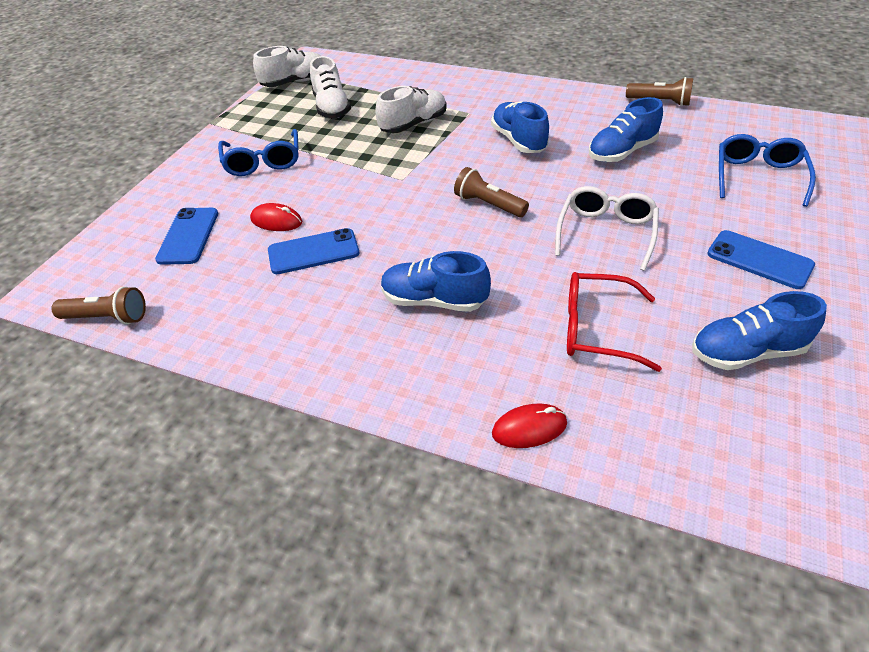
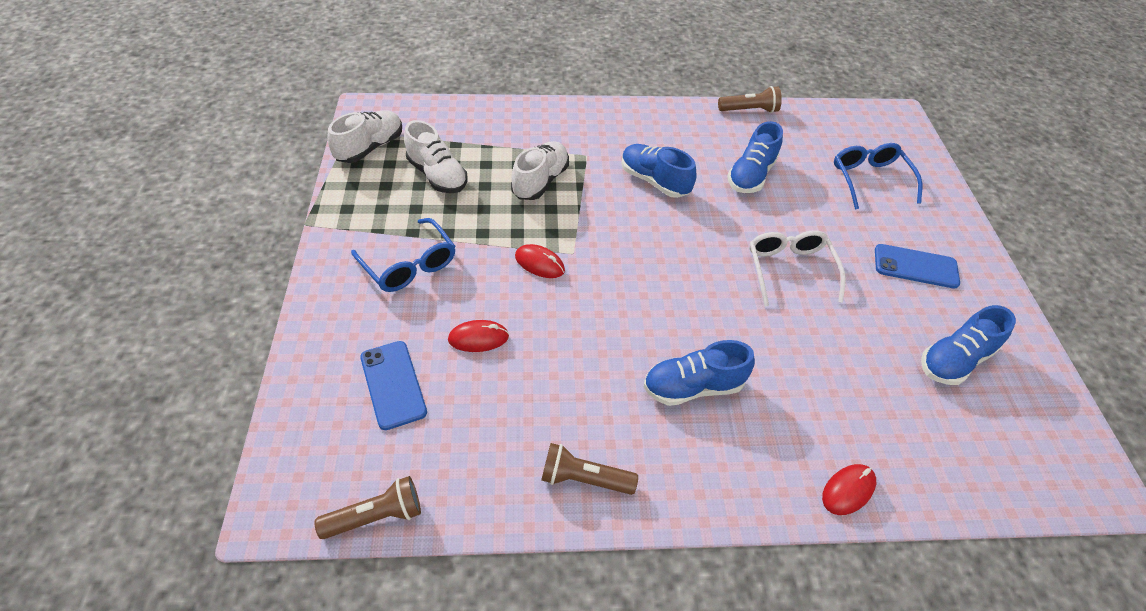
camera: 30 degrees left, 5 degrees up
blue phone [268,228,359,274] -> none
brown flashlight [454,167,529,217] -> brown flashlight moved to [541,443,638,495]
red glasses [567,272,662,372] -> none
none -> red mouse [515,244,565,278]

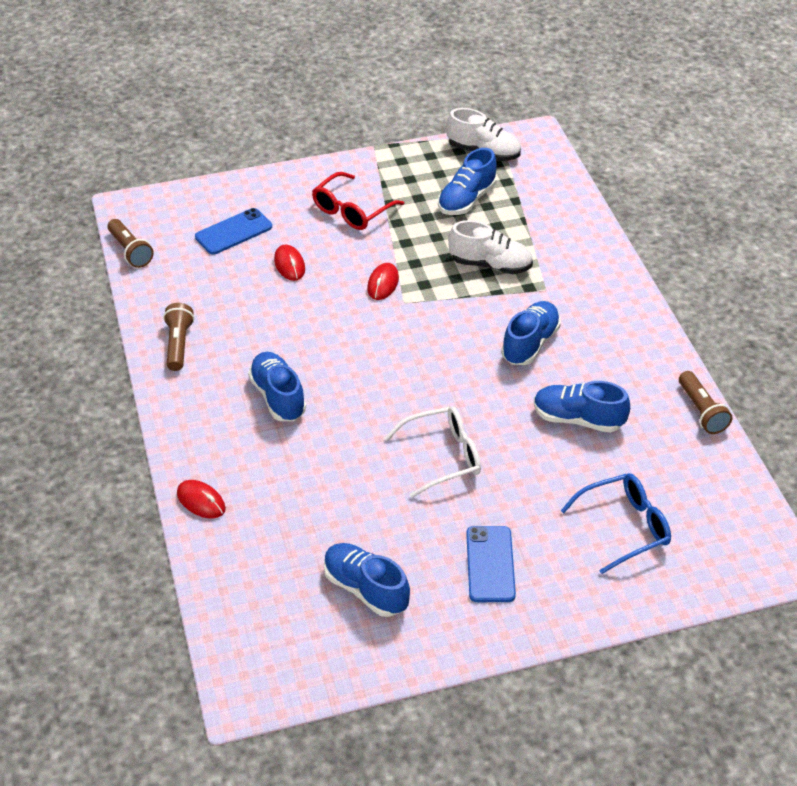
camera: 80 degrees right, 5 degrees down
blue glasses [351,218,455,292] -> red glasses [312,172,404,230]
white shoe [404,120,467,193] -> blue shoe [438,148,497,215]

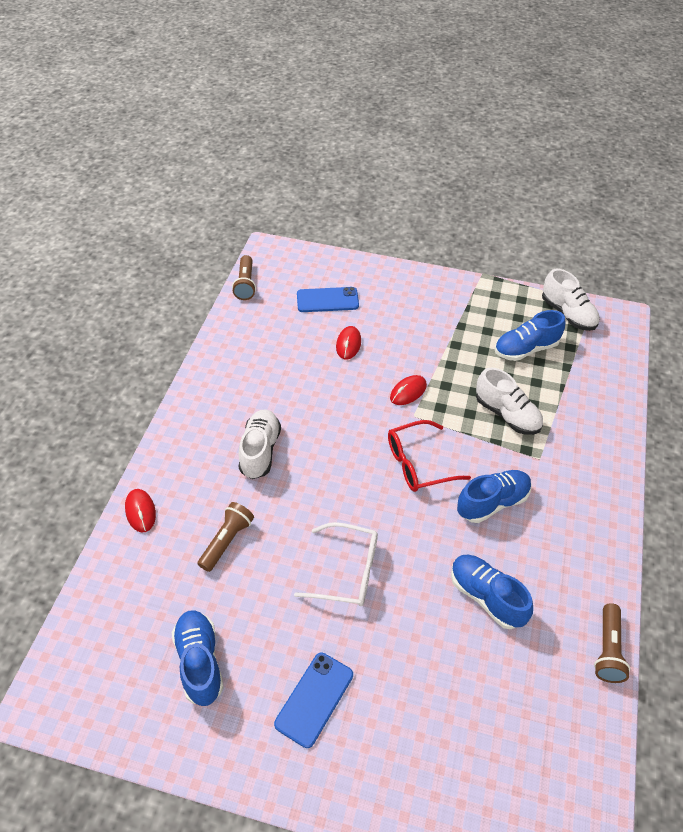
camera: 30 degrees right, 5 degrees up
brown flashlight [163,303,194,371] -> brown flashlight moved to [198,502,254,572]
blue shoe [248,352,306,421] -> white shoe [238,409,281,479]
red glasses [312,172,404,230] -> red glasses moved to [388,420,471,492]
blue glasses [561,473,671,574] -> none

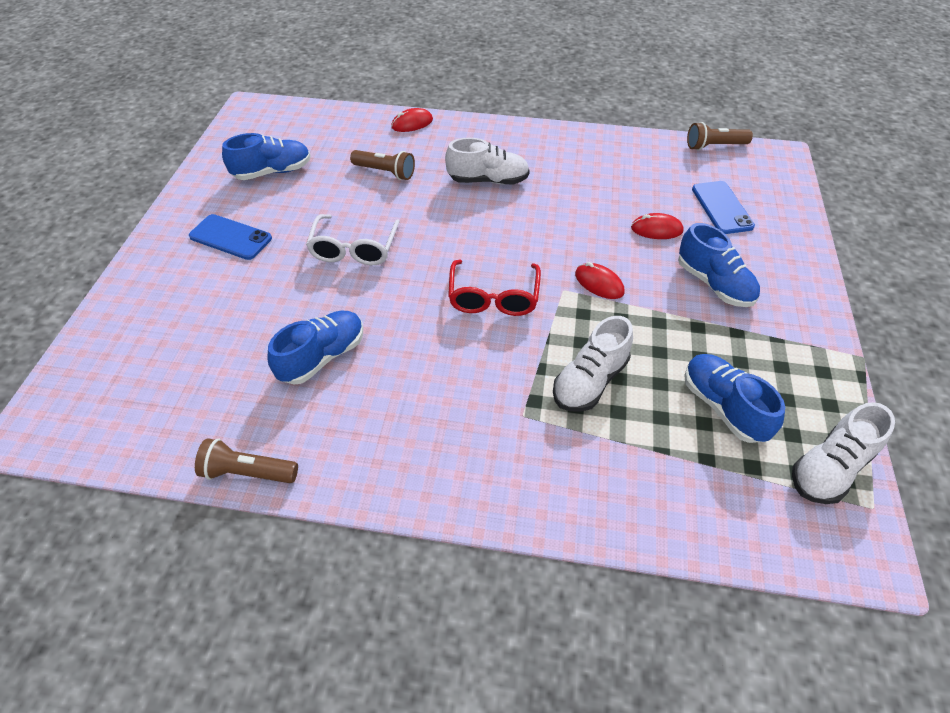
camera: 85 degrees right, 0 degrees up
red glasses [388,420,471,492] -> red glasses turned 150 degrees counterclockwise [448,260,541,316]
blue shoe [457,470,532,523] -> blue shoe moved to [678,223,760,307]

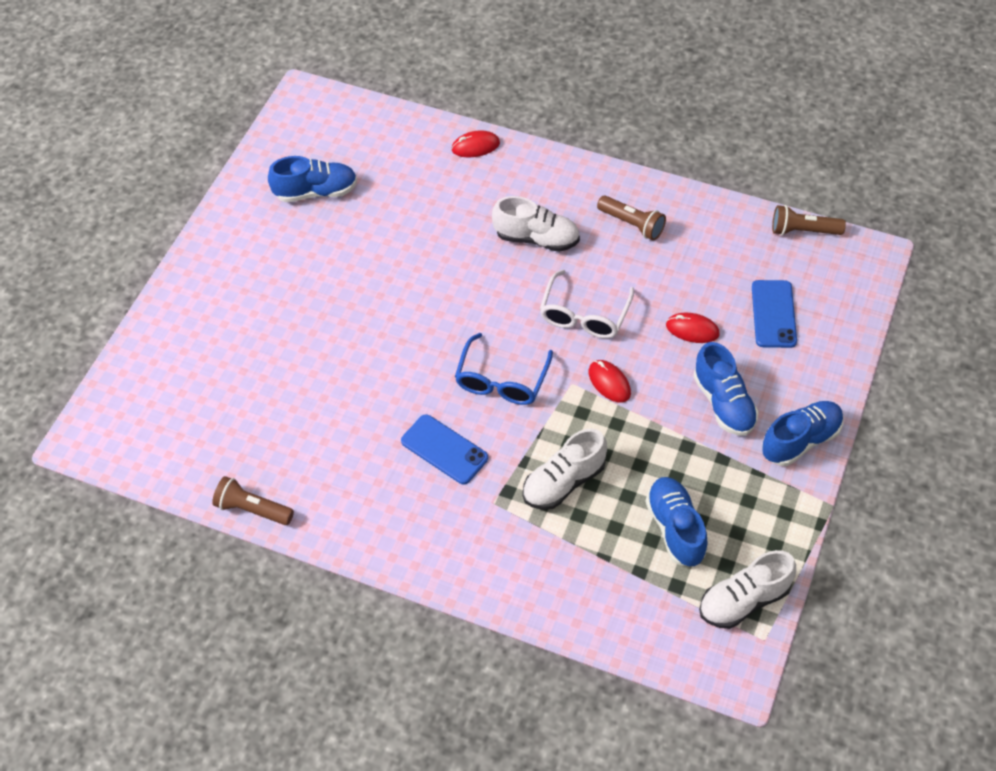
camera: 15 degrees right, 5 degrees up
blue phone [189,214,272,260] -> blue phone moved to [401,414,488,484]
blue shoe [268,311,363,385] -> blue shoe moved to [762,401,844,466]
white glasses [306,214,400,265] -> white glasses moved to [540,270,634,339]
brown flashlight [350,150,415,180] -> brown flashlight moved to [597,196,666,241]
red glasses [448,260,541,316] -> blue glasses [455,333,553,405]

